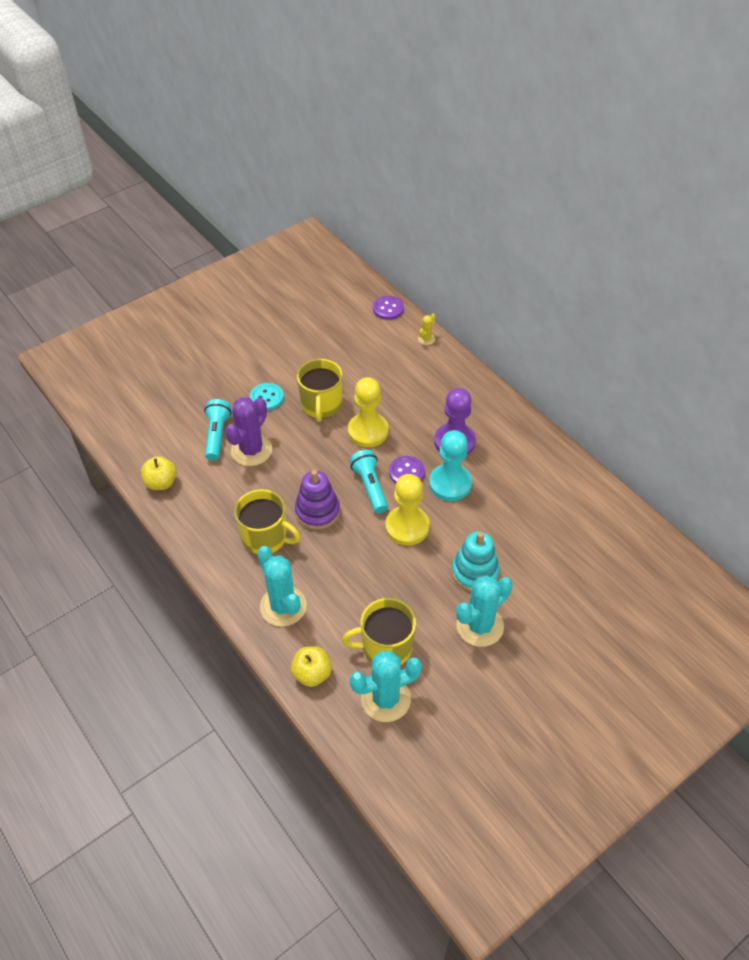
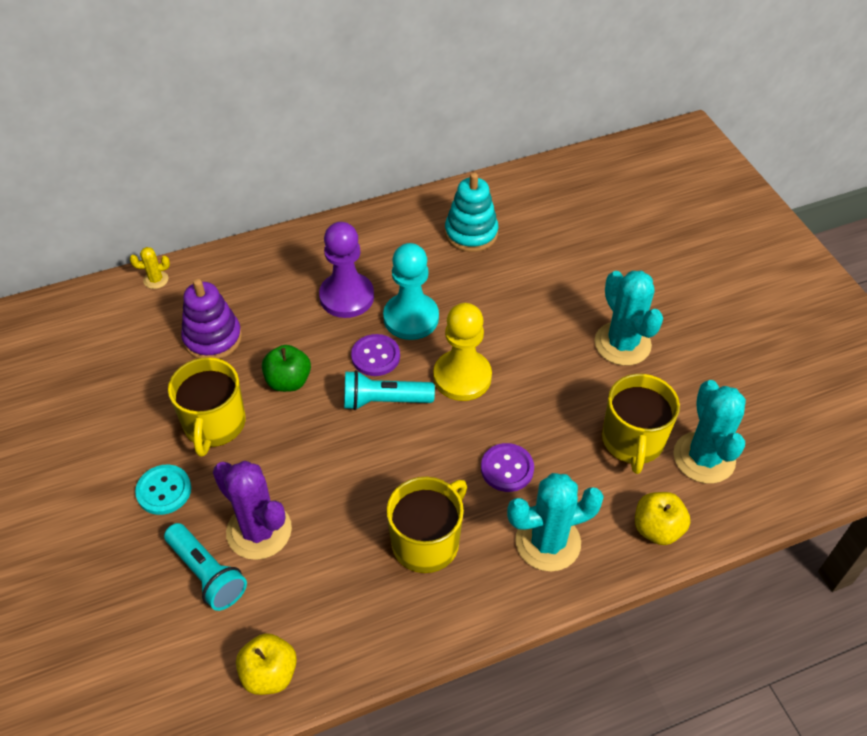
camera: 75 degrees left, 0 degrees up
turquoise flashlight [204,399,232,461] -> turquoise flashlight turned 150 degrees counterclockwise [164,523,247,611]
purple stacking toy [295,470,340,530] -> purple stacking toy moved to [181,279,242,359]
yellow mug [297,359,343,422] -> yellow mug turned 75 degrees clockwise [168,357,246,457]
yellow pawn [348,377,389,447] -> green apple [262,345,311,392]
purple button [373,296,404,320] -> purple button moved to [481,443,534,492]
yellow cactus [418,313,436,345] -> yellow cactus turned 60 degrees counterclockwise [130,247,170,289]
turquoise stacking toy [452,531,500,591] -> turquoise stacking toy moved to [445,173,499,252]

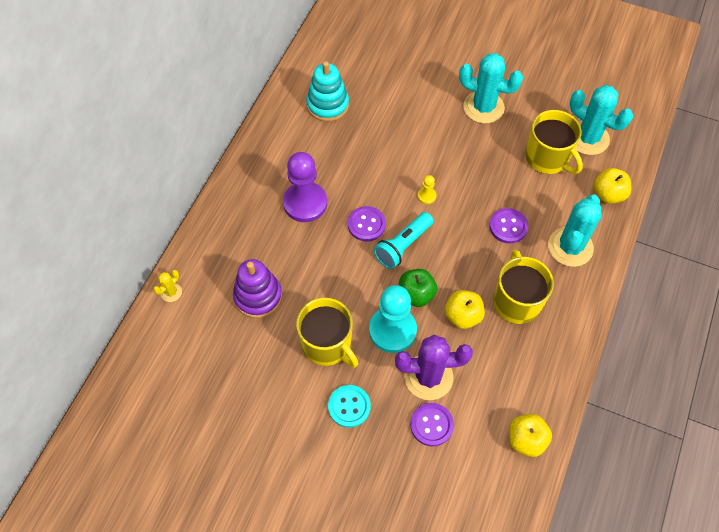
camera: 45 degrees left, 10 degrees up
turquoise flashlight [164,523,247,611] -> purple button [410,403,454,446]
green apple [262,345,311,392] -> green apple moved to [399,269,437,307]
turquoise pawn [383,243,439,340] -> turquoise pawn moved to [369,285,417,353]
yellow pawn [434,303,492,401] -> yellow pawn [418,175,436,204], size x0.43
none -> yellow apple [445,290,485,329]

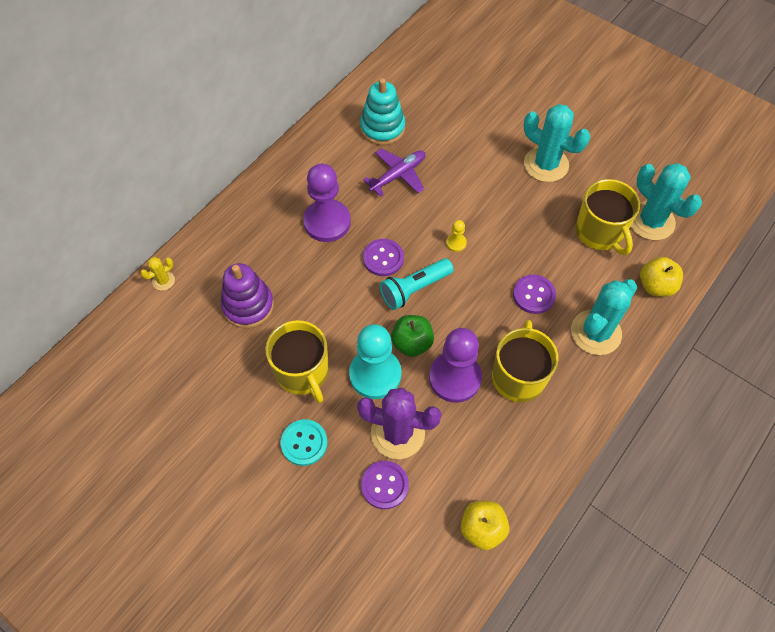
camera: 15 degrees right, 0 degrees up
yellow apple [445,290,485,329] -> purple pawn [429,328,482,403]
none -> purple plane [363,148,425,197]

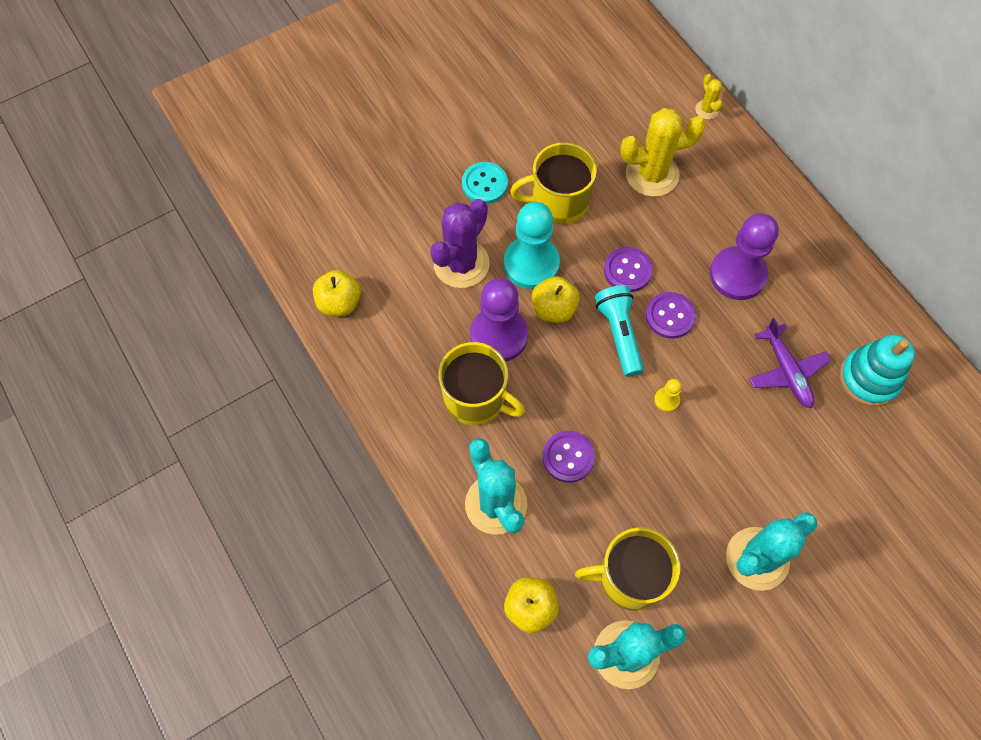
camera: 110 degrees right, 5 degrees up
purple stacking toy [221,263,274,328] -> yellow cactus [620,108,706,197]
purple button [361,461,409,509] -> purple button moved to [604,247,653,292]
green apple [391,315,434,357] -> yellow apple [532,276,580,323]

